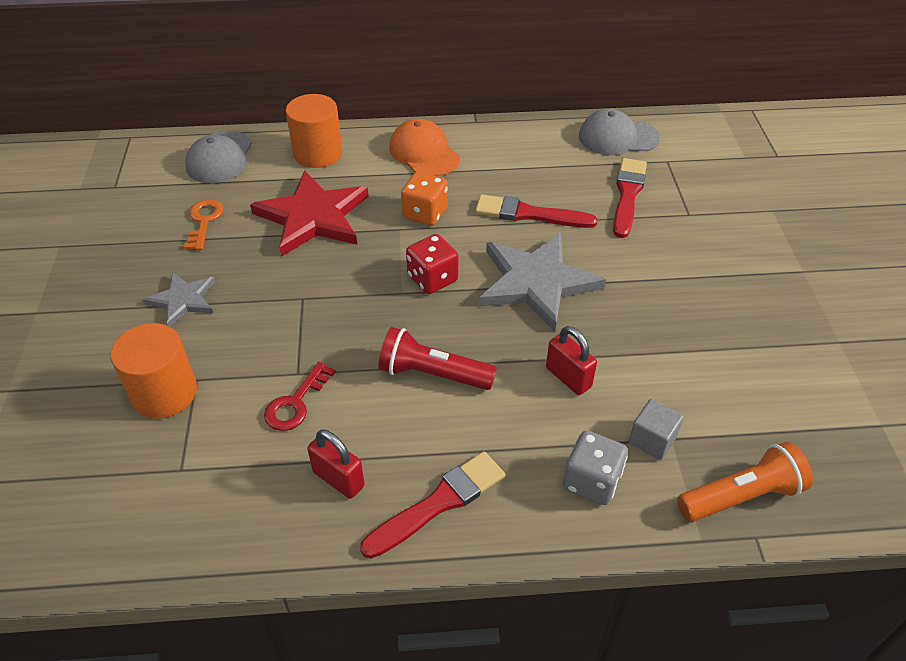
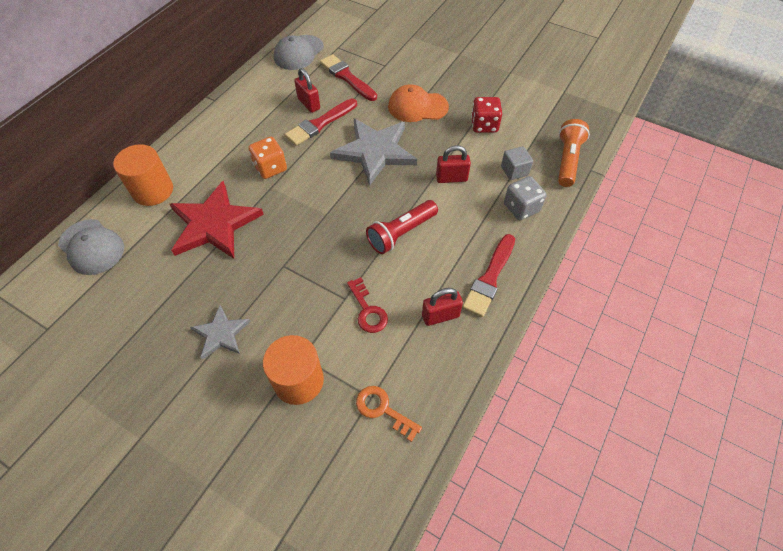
camera: 55 degrees left, 10 degrees up
orange key [184,199,224,250] -> orange key moved to [356,386,422,442]
red brush [360,452,505,559] -> red brush turned 150 degrees counterclockwise [462,234,515,317]
orange cap [389,119,460,176] -> orange cap moved to [388,84,449,122]
red dice [406,234,458,294] -> red dice moved to [471,97,502,133]
none -> red padlock [294,68,320,113]

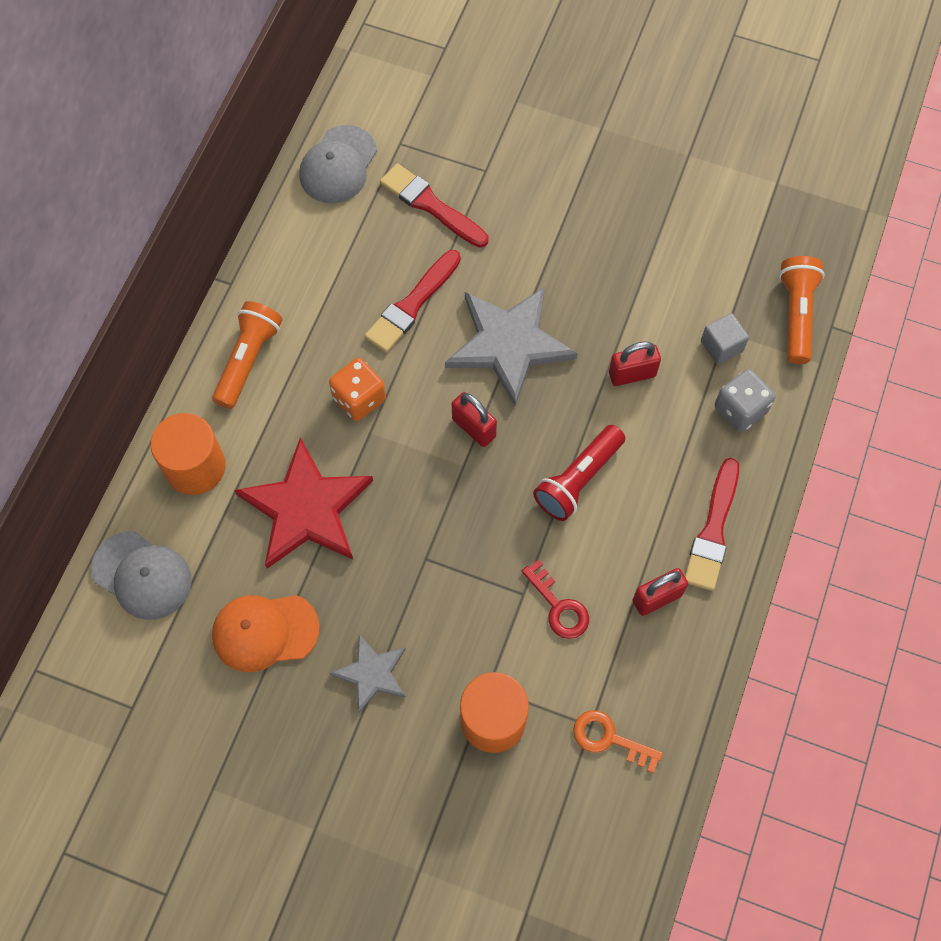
camera: 10 degrees left, 10 degrees up
red padlock [294,68,320,113] -> red padlock moved to [452,392,497,447]
orange cap [388,84,449,122] -> orange cap moved to [212,595,320,672]
red dice [471,97,502,133] -> none
none -> orange flashlight [212,301,283,409]

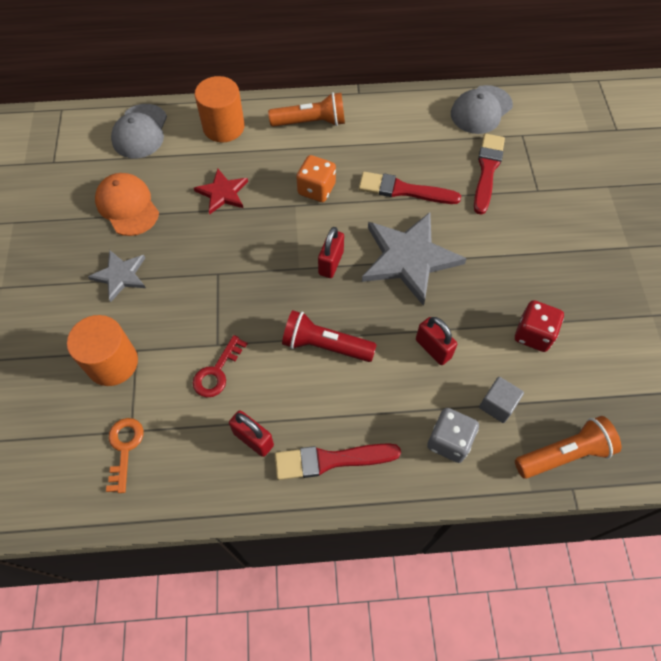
camera: 65 degrees right, 5 degrees down
red star [234,438,373,569] -> red star [194,168,248,214], size x0.55
grey cap [299,125,377,203] -> grey cap turned 45 degrees counterclockwise [451,85,513,134]
none -> red dice [515,300,564,352]

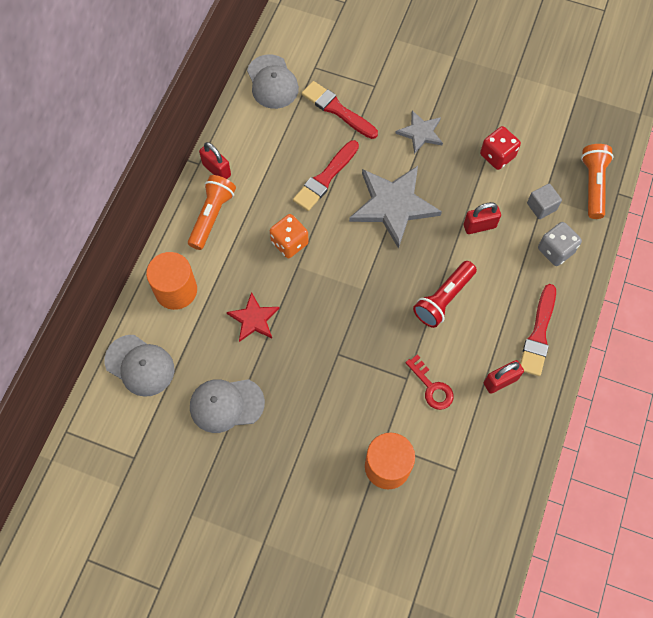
camera: 65 degrees left, 5 degrees up
grey star [88,250,146,302] -> grey star moved to [395,110,443,154]
orange cap [95,173,159,236] -> grey cap [190,379,265,433]
orange key [106,418,144,493] -> none
red padlock [318,227,344,278] -> red padlock moved to [199,142,231,179]

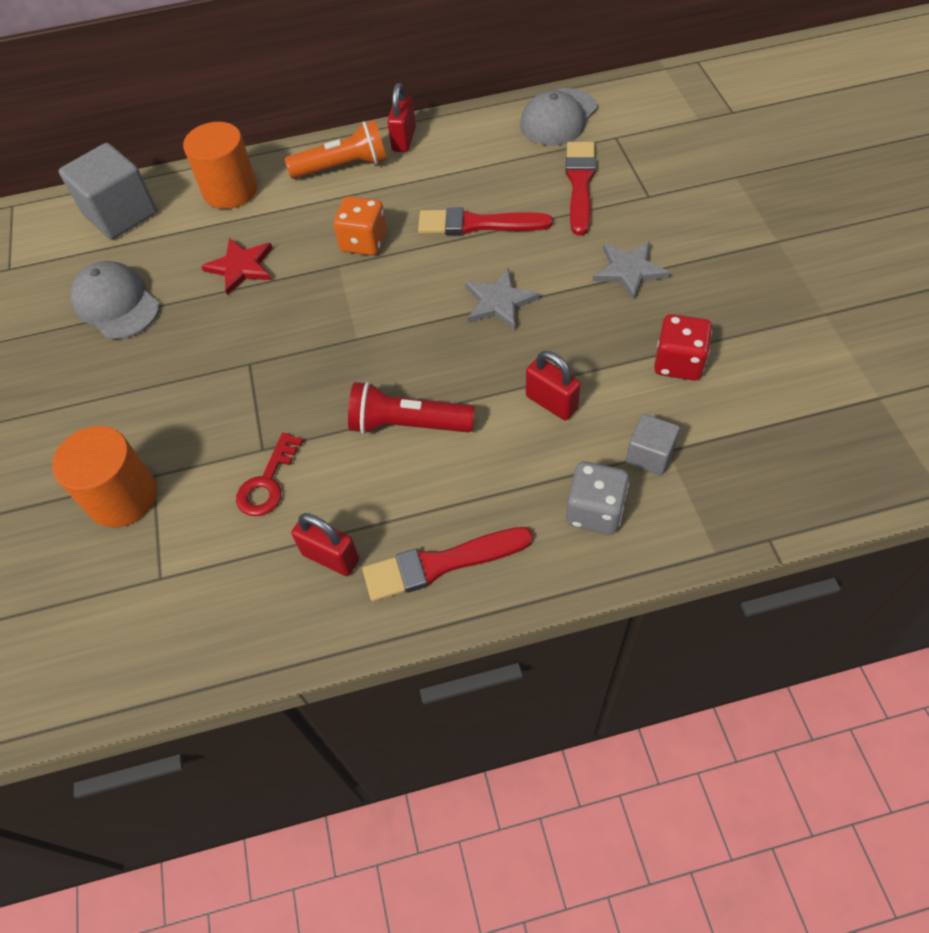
camera: 60 degrees right, 10 degrees down
grey cap [104,335,174,397] -> grey cube [59,143,157,240]
grey star [349,166,442,249] -> grey star [465,268,540,330], size x0.55
orange flashlight [581,144,613,219] -> none

